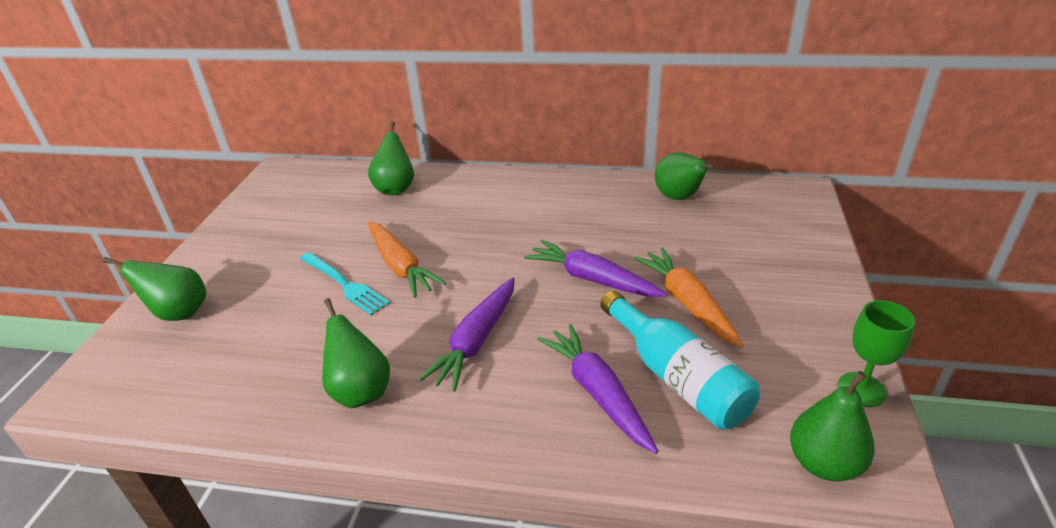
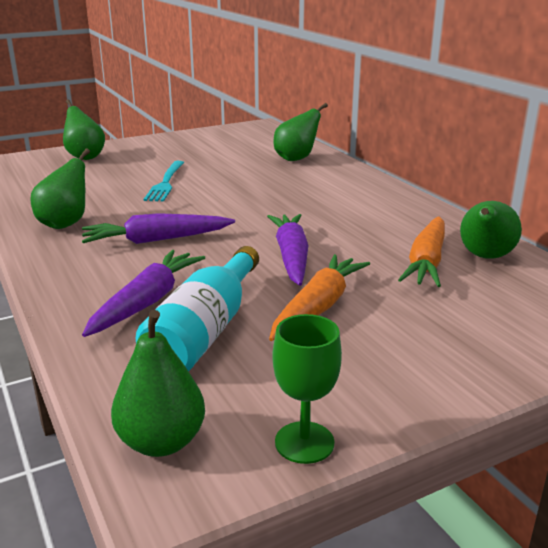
camera: 50 degrees right, 10 degrees down
orange carrot [368,222,446,298] -> orange carrot moved to [398,216,445,287]

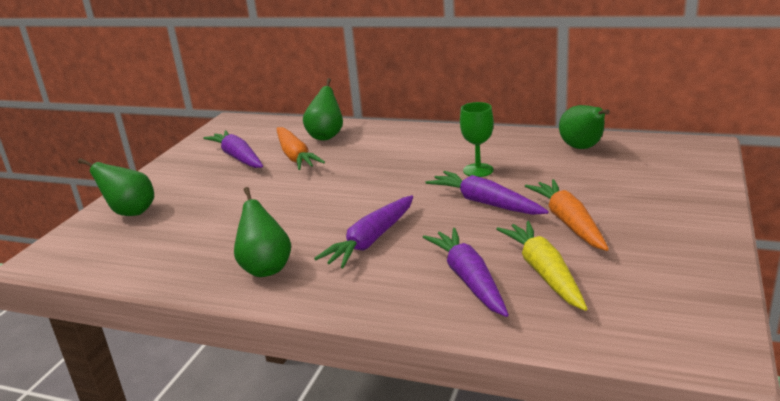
camera: 40 degrees left, 0 degrees up
green pear [111,310,205,457] -> none
turquoise bottle [136,246,259,371] -> yellow carrot [497,221,587,311]
turquoise fork [144,161,184,202] -> none
green goblet [272,314,342,464] -> green goblet moved to [460,102,494,177]
orange carrot [398,216,445,287] -> orange carrot moved to [277,127,325,170]
none -> purple carrot [203,130,263,168]

